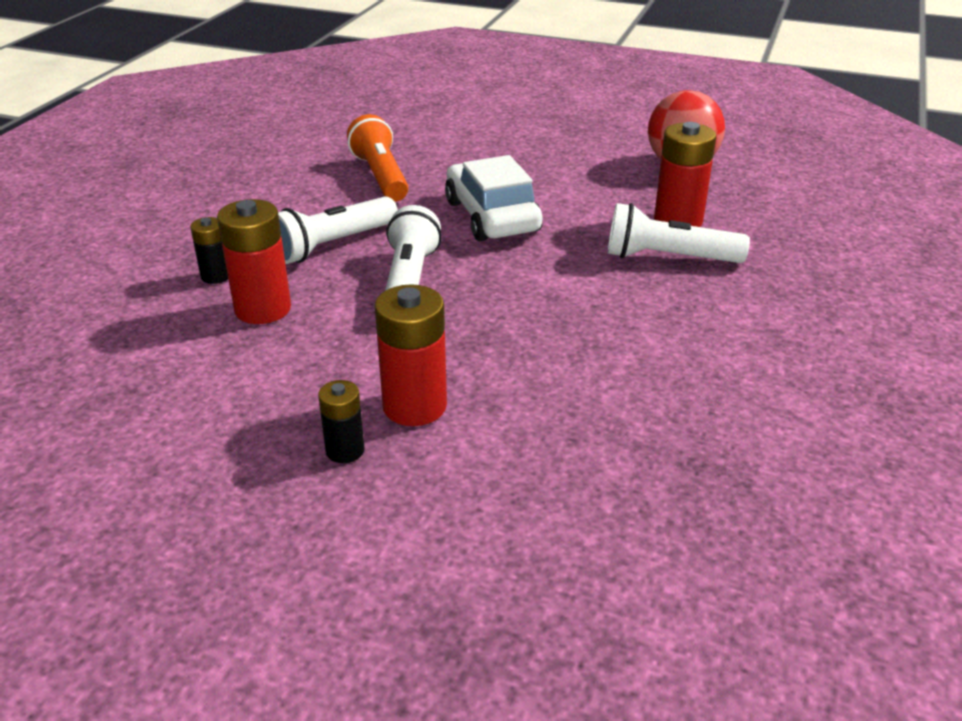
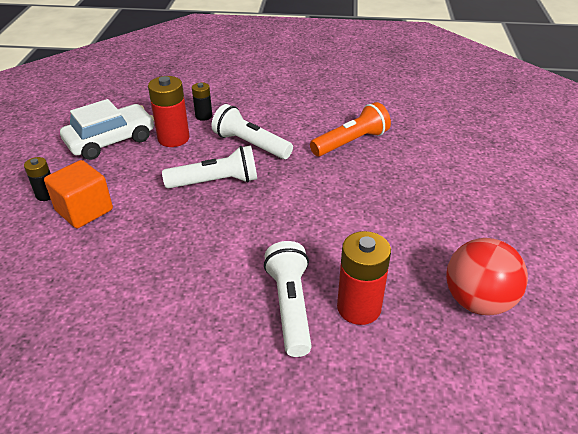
camera: 75 degrees right, 5 degrees up
red battery [375,284,447,426] -> orange cube [44,160,113,228]
white car [445,155,543,241] -> white car moved to [60,99,154,160]

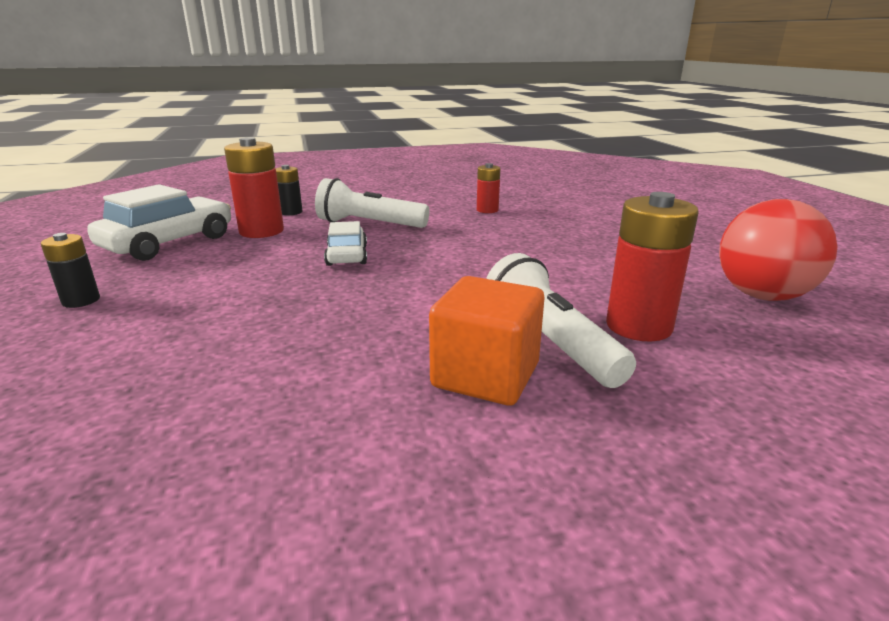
camera: 20 degrees left, 15 degrees down
orange cube [44,160,113,228] -> orange cube moved to [429,276,544,406]
white flashlight [162,145,257,189] -> white car [324,221,367,266]
orange flashlight [310,102,391,156] -> red battery [477,163,500,213]

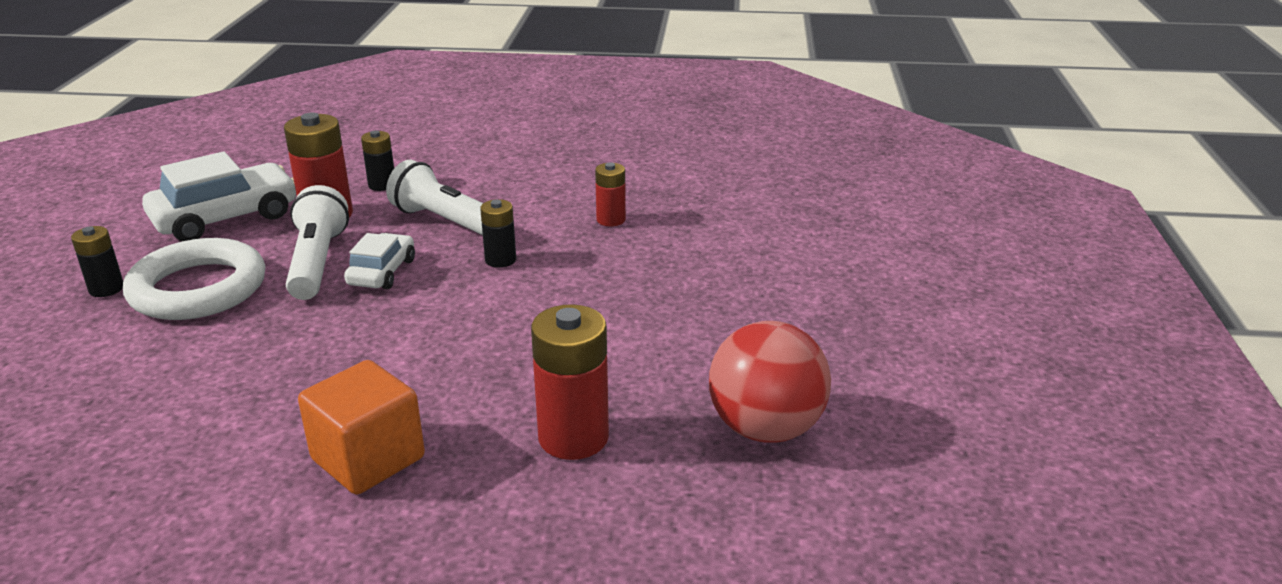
camera: 20 degrees right, 5 degrees up
white flashlight [486,253,636,388] -> white flashlight moved to [286,185,349,300]
none -> white ring [123,238,265,320]
none -> black battery [480,199,516,268]

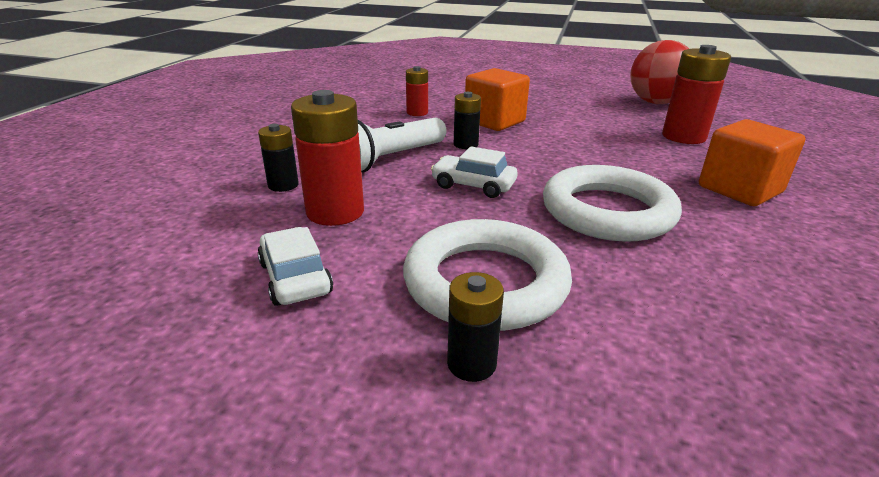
camera: 80 degrees left, 0 degrees up
white car [142,152,296,241] -> white car [257,227,333,306], size x0.58
white flashlight [286,185,349,300] -> none
none -> orange cube [465,68,530,131]
none -> white ring [543,165,682,242]

